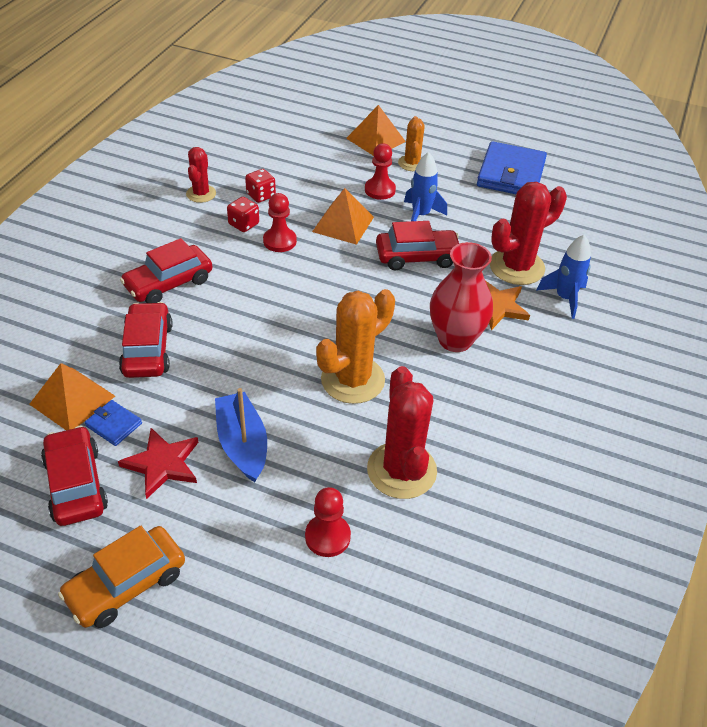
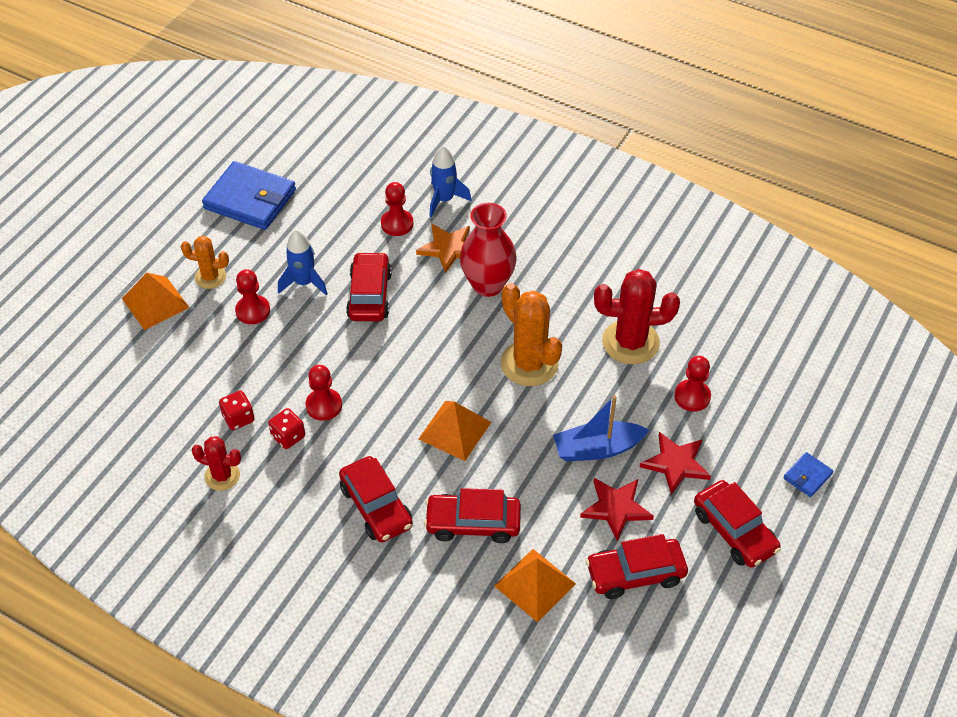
camera: 80 degrees left, 5 degrees up
orange car [58,526,185,628] -> red car [694,480,781,568]
blue wallet [85,400,142,446] -> blue wallet moved to [783,452,833,497]
orange pyramid [312,188,374,245] -> orange pyramid moved to [419,401,491,461]
red cactus [490,182,567,285] -> red pawn [381,182,414,236]
none -> red star [640,432,711,495]

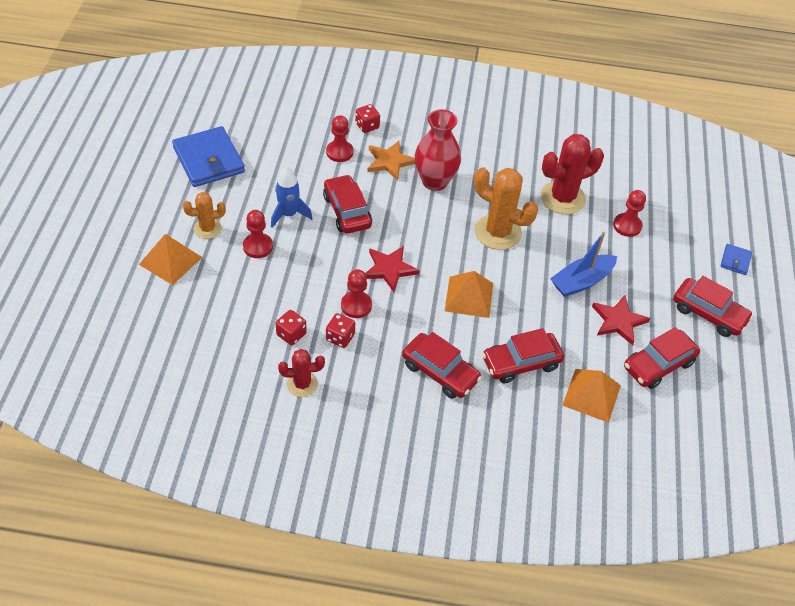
camera: 25 degrees left, 0 degrees up
blue wallet [202,161,296,230] -> blue wallet turned 60 degrees clockwise [172,126,245,187]
blue rocket [429,146,471,217] -> red dice [355,104,380,133]
red star [640,432,711,495] -> red star moved to [365,246,420,292]

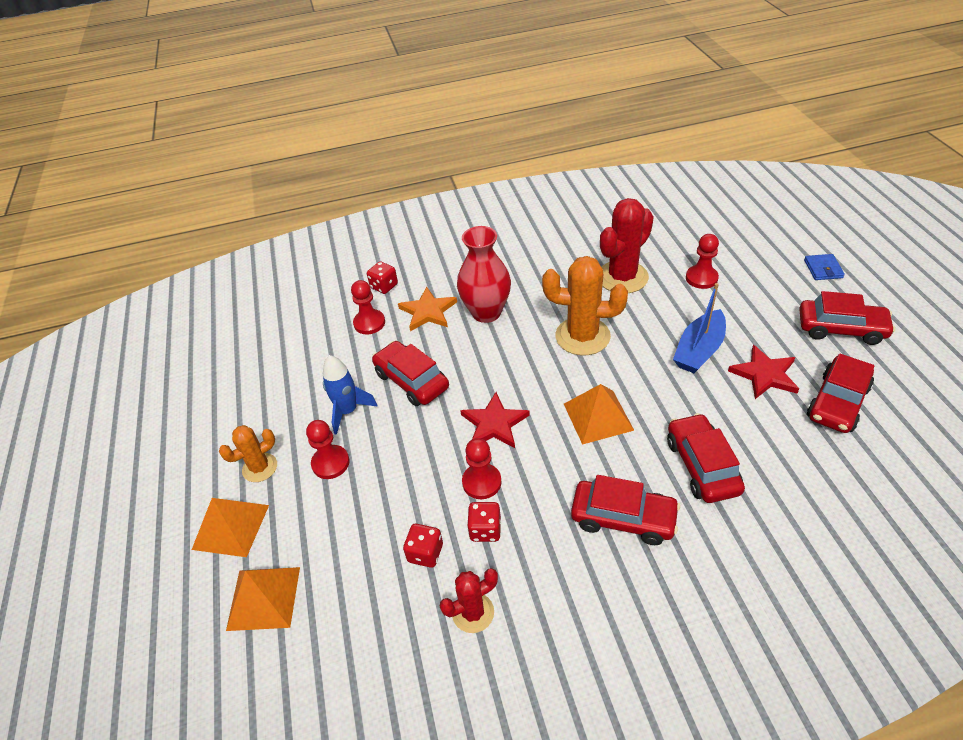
camera: 15 degrees left, 5 degrees down
blue wallet [172,126,245,187] -> none
red car [482,328,564,384] -> red car turned 120 degrees clockwise [667,413,745,503]
orange pyramid [562,369,621,423] -> orange pyramid moved to [226,567,300,631]

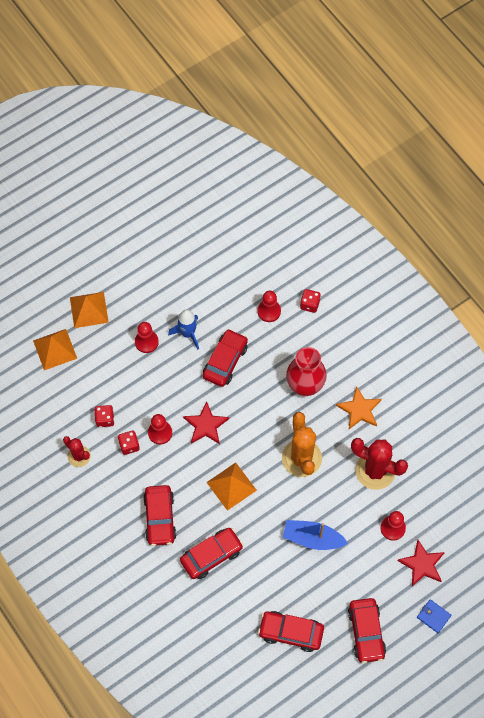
camera: 65 degrees right, 20 degrees up
orange cactus [219,425,277,482] -> none
orange star [398,287,457,331] -> orange star moved to [336,386,381,429]
red star [728,345,799,399] -> red star moved to [397,540,445,586]
blue wallet [804,254,845,280] -> blue wallet turned 60 degrees clockwise [417,599,451,633]

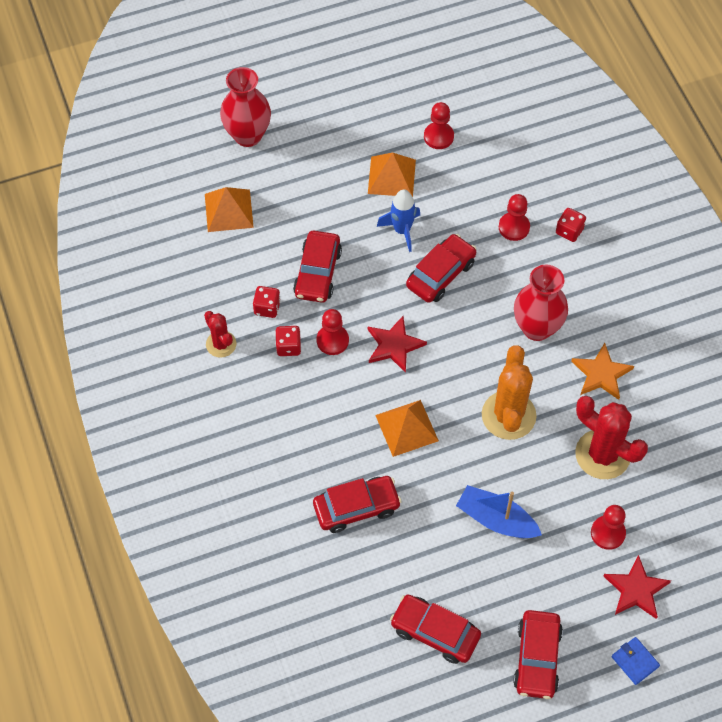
camera: 15 degrees right, 5 degrees down
orange pyramid [70,292,109,328] -> orange pyramid moved to [368,153,416,197]
red pawn [135,322,159,353] -> red pawn moved to [424,102,454,149]
red car [143,485,177,546] -> red car moved to [293,231,342,303]
none -> red vase [220,67,271,147]

